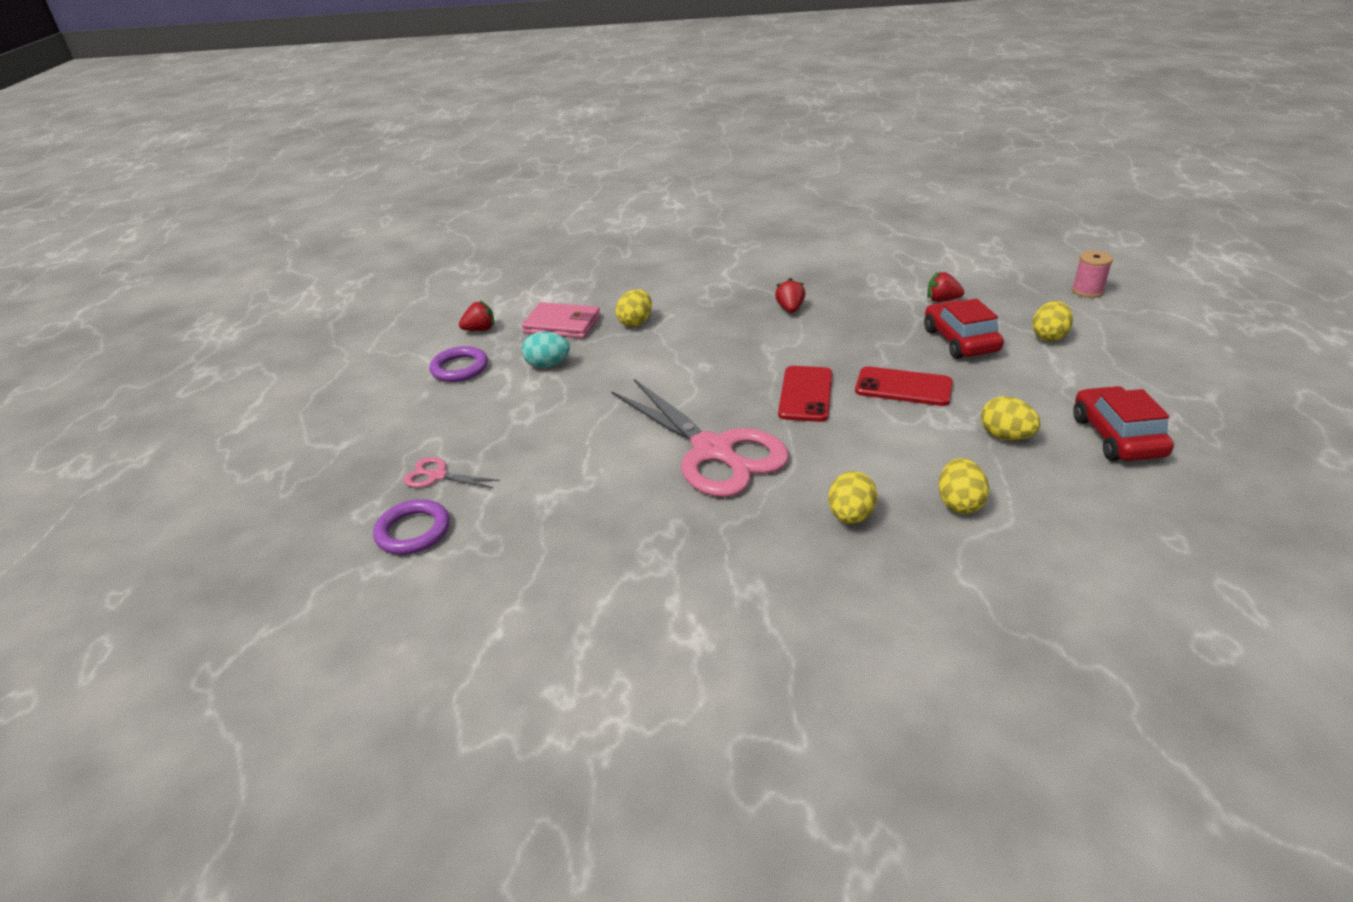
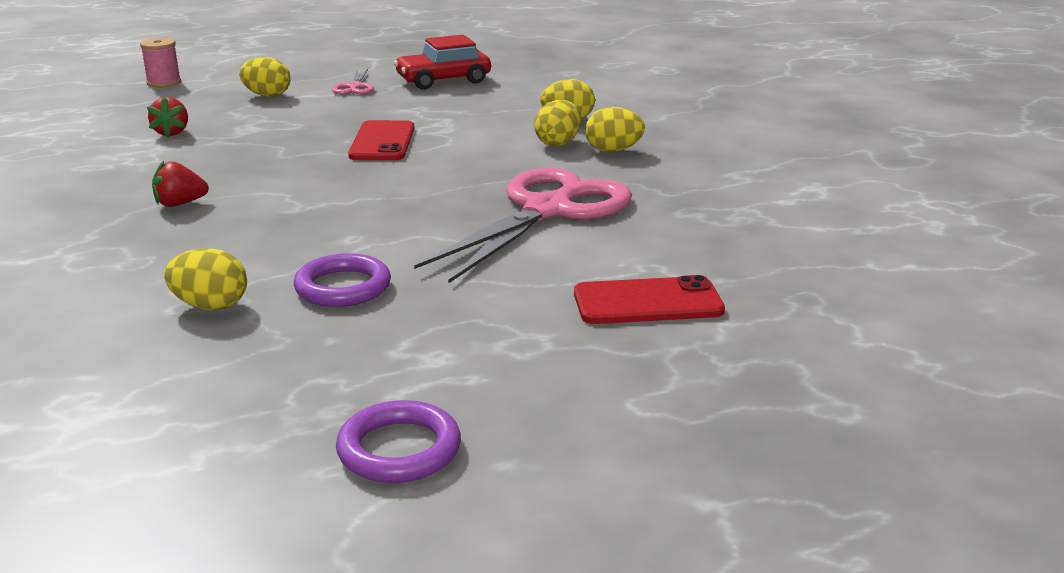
camera: 110 degrees left, 10 degrees down
purple ring [373,499,450,555] -> purple ring moved to [294,253,391,307]
pink scissors [403,457,500,488] -> pink scissors moved to [332,69,374,94]
red strawberry [459,301,494,331] -> none
pink wallet [522,302,600,338] -> none
turquoise egg [522,331,570,368] -> none
red phone [778,366,832,422] -> red phone moved to [574,275,725,324]
red car [924,299,1004,359] -> none
yellow egg [981,396,1040,440] -> yellow egg moved to [534,100,581,146]

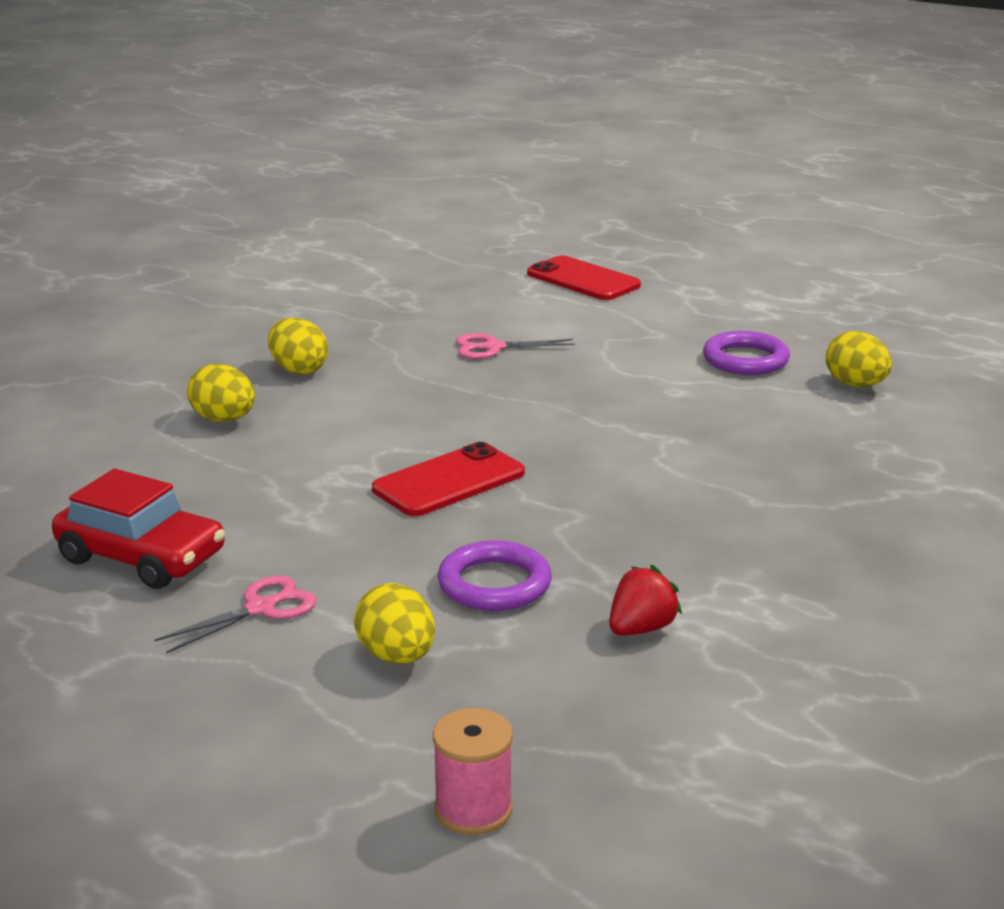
camera: 130 degrees left, 0 degrees up
red strawberry [152,161,209,207] -> none
purple ring [336,400,461,483] -> purple ring moved to [438,540,552,611]
pink scissors [414,167,632,283] -> pink scissors [456,333,575,359], size x0.43
yellow egg [534,100,581,146] -> none

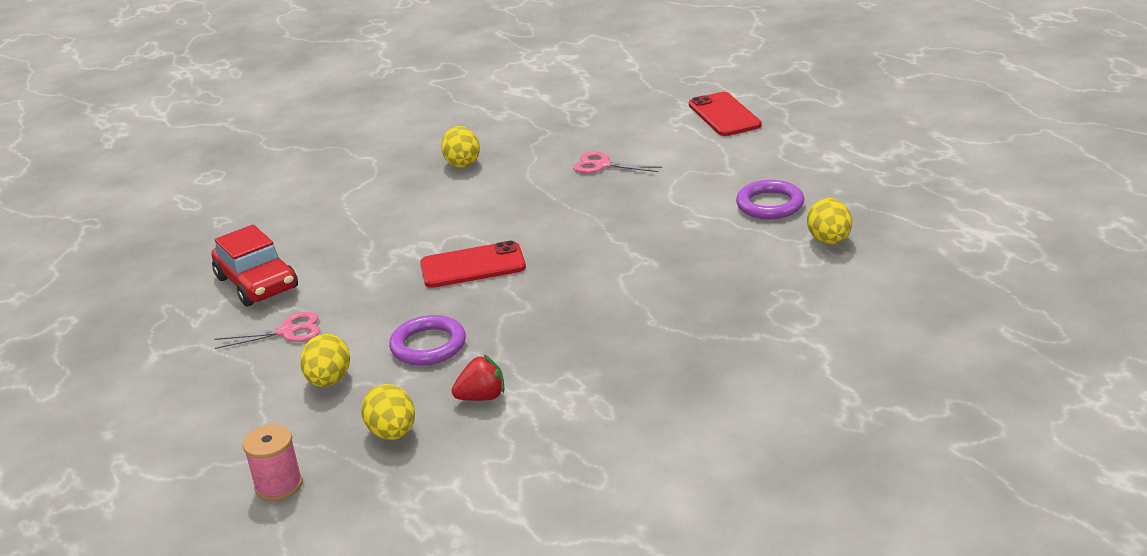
camera: 30 degrees right, 5 degrees up
yellow egg [187,364,255,422] -> yellow egg moved to [361,384,415,440]

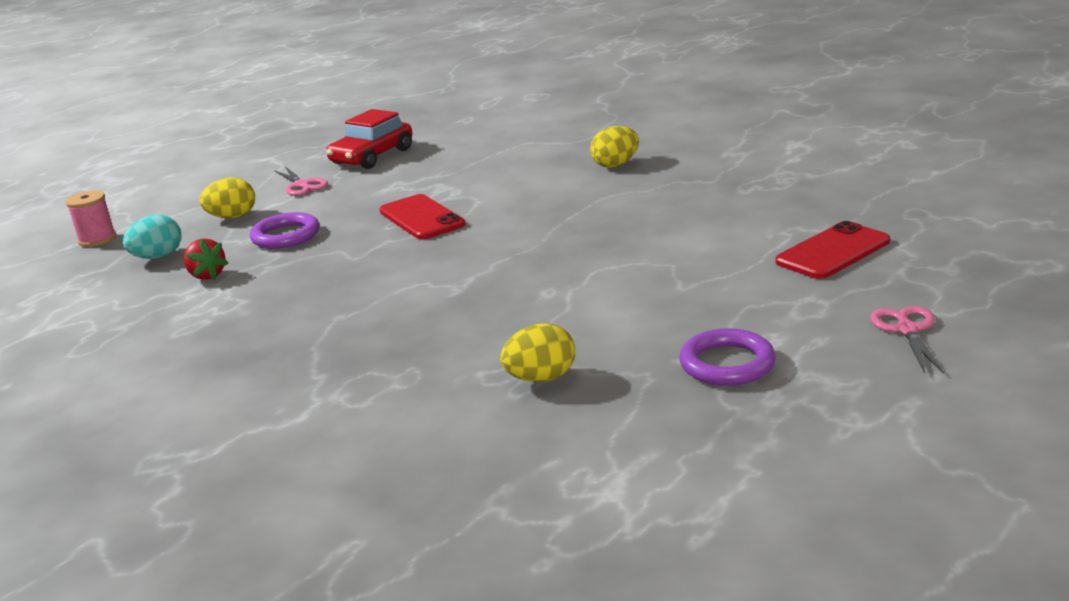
camera: 70 degrees right, 5 degrees down
yellow egg [361,384,415,440] -> turquoise egg [123,215,181,259]
pink scissors [573,151,662,173] -> pink scissors moved to [870,306,944,374]
purple ring [736,180,804,219] -> purple ring moved to [679,328,776,386]

